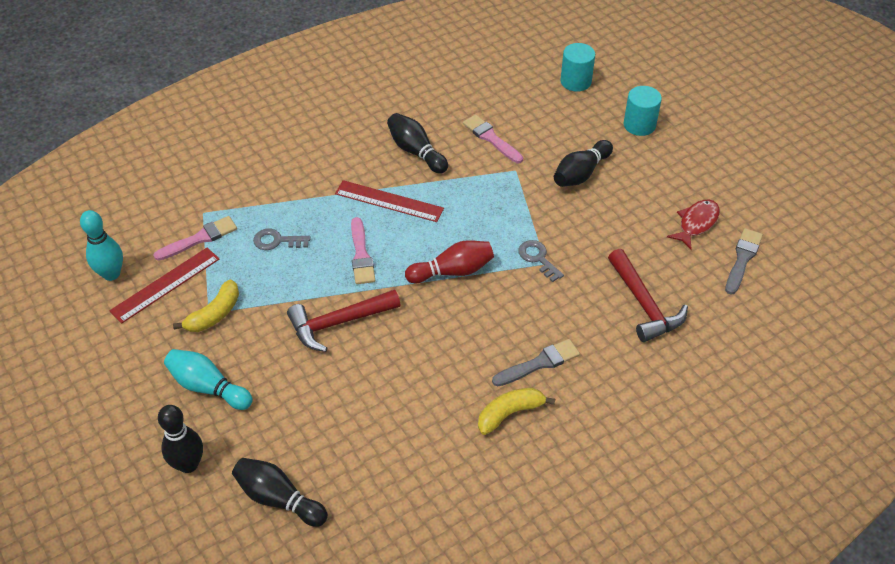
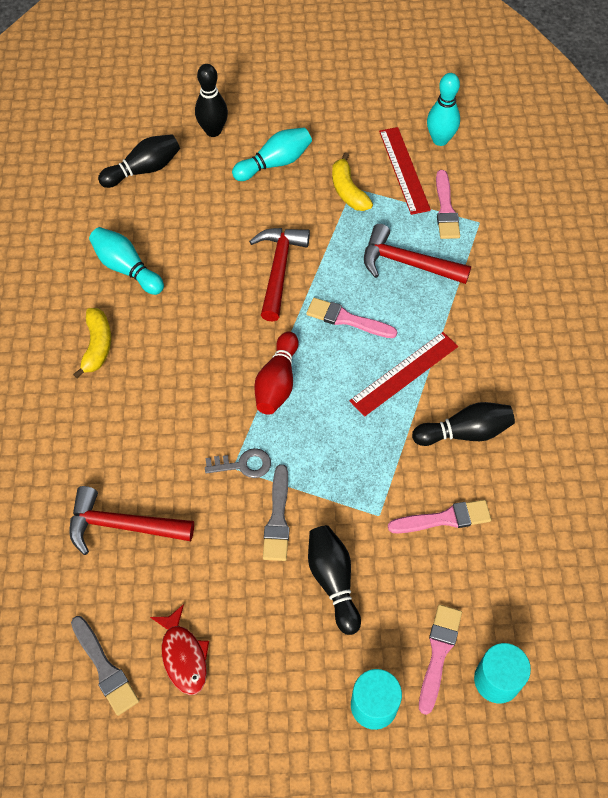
camera: 120 degrees right, 10 degrees up
grey key [253,229,310,250] -> red hammer [364,224,471,284]
grey brush [492,339,580,387] -> grey brush moved to [263,464,289,561]
none -> turquoise bowling pin [89,227,164,295]
none -> pink brush [419,604,462,715]

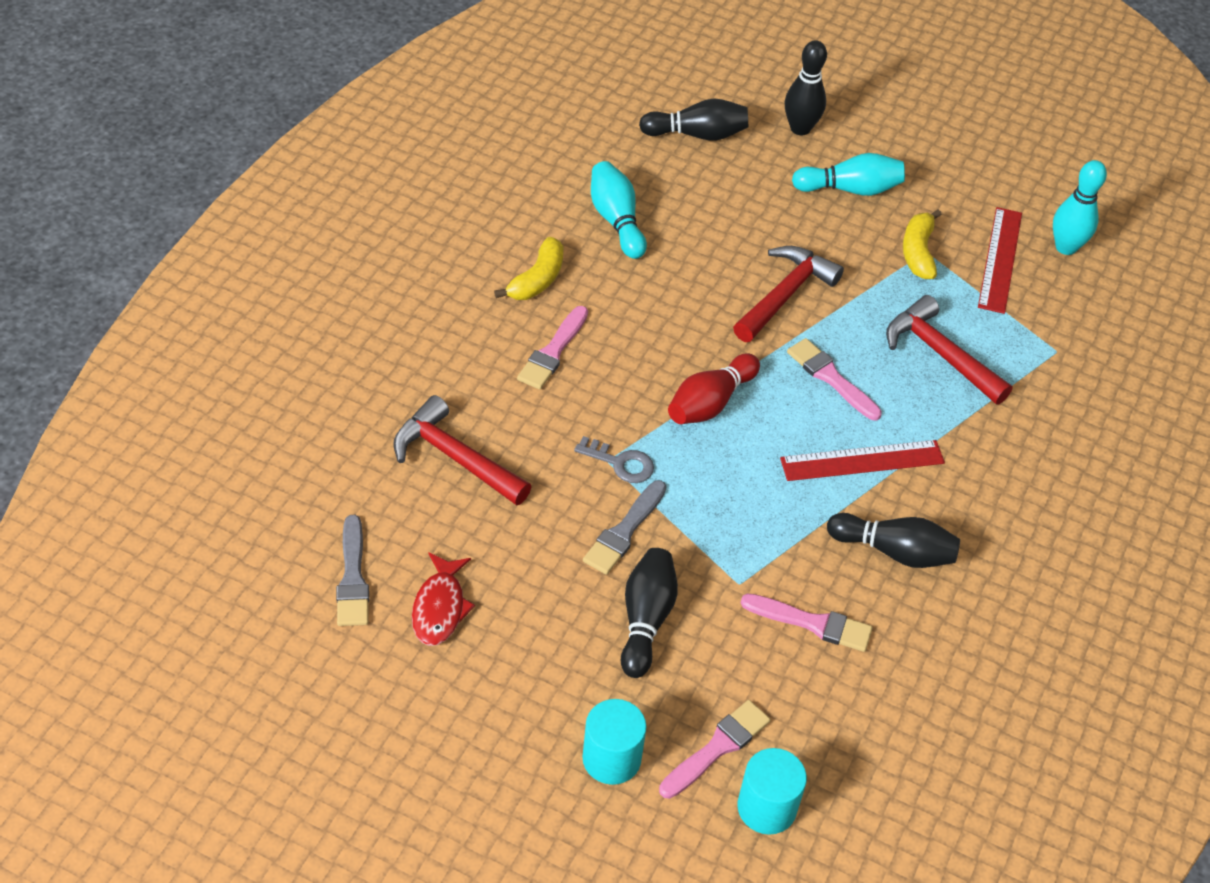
camera: 25 degrees right, 10 degrees down
pink brush [436,170,460,239] -> pink brush moved to [517,306,588,389]

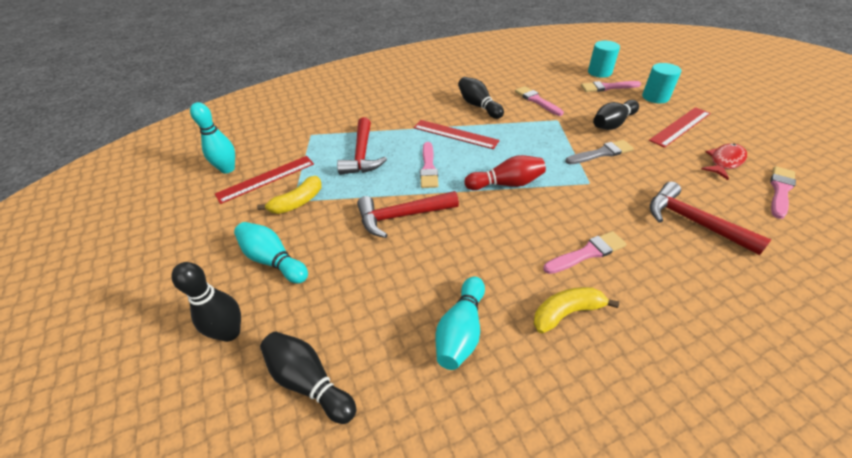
camera: 135 degrees left, 5 degrees down
grey brush [336,515,369,626] -> pink brush [770,166,796,219]
red hammer [393,395,532,506] -> red hammer turned 150 degrees clockwise [650,182,771,255]
grey key [574,436,654,483] -> none
none -> red ruler [649,107,710,148]

